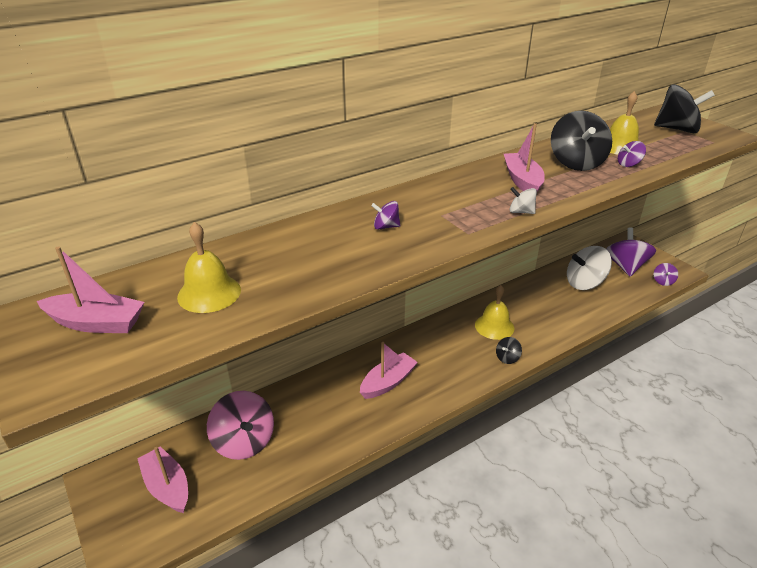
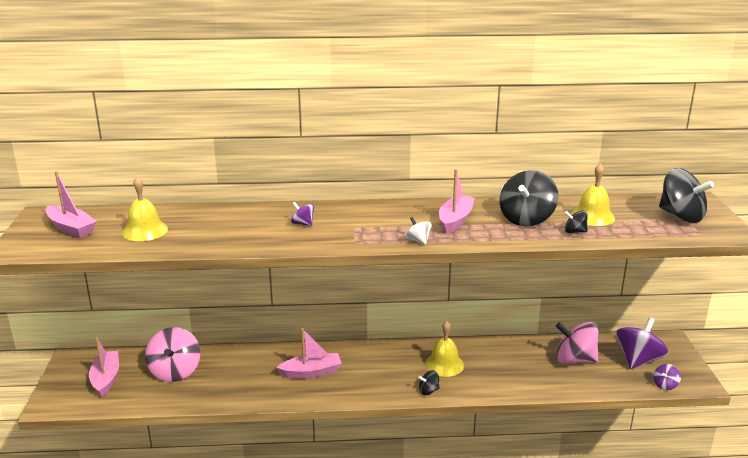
camera: 30 degrees right, 10 degrees down
white spinning top [567,246,612,290] -> pink spinning top [556,322,599,364]
purple spinning top [618,141,646,167] -> black spinning top [564,210,588,233]

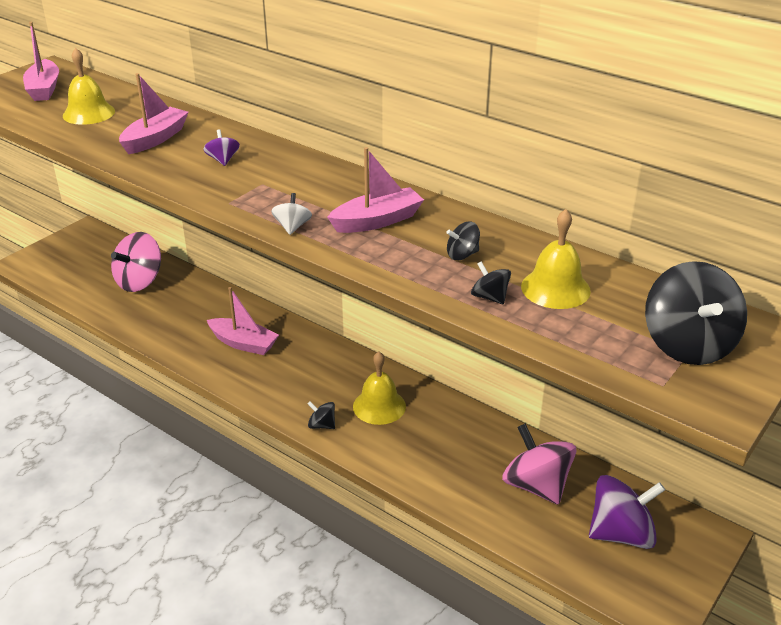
camera: 40 degrees right, 10 degrees up
pink boat [89,337,119,397] -> pink boat moved to [119,73,189,154]
black spinning top [500,170,559,227] -> black spinning top [446,222,480,260], size x0.48
purple spinning top [653,364,681,390] -> none

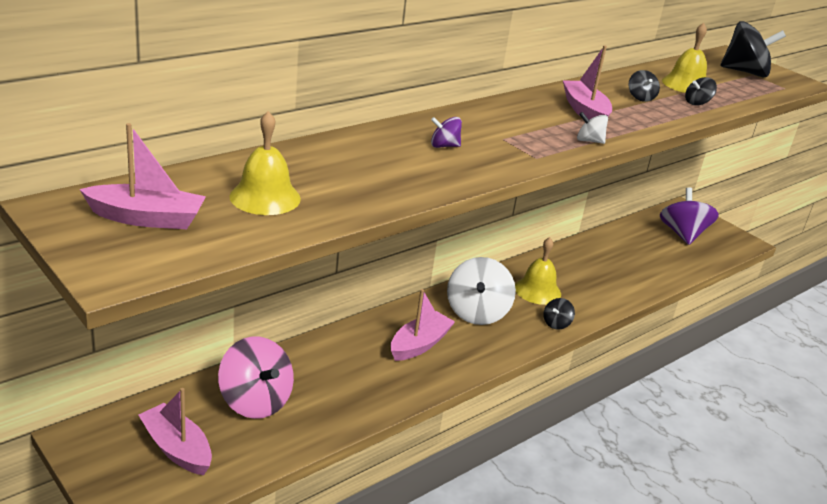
camera: 80 degrees left, 5 degrees down
pink boat [119,73,189,154] -> pink boat moved to [138,388,212,475]
pink spinning top [502,423,576,505] -> none
none -> white spinning top [447,257,516,325]

